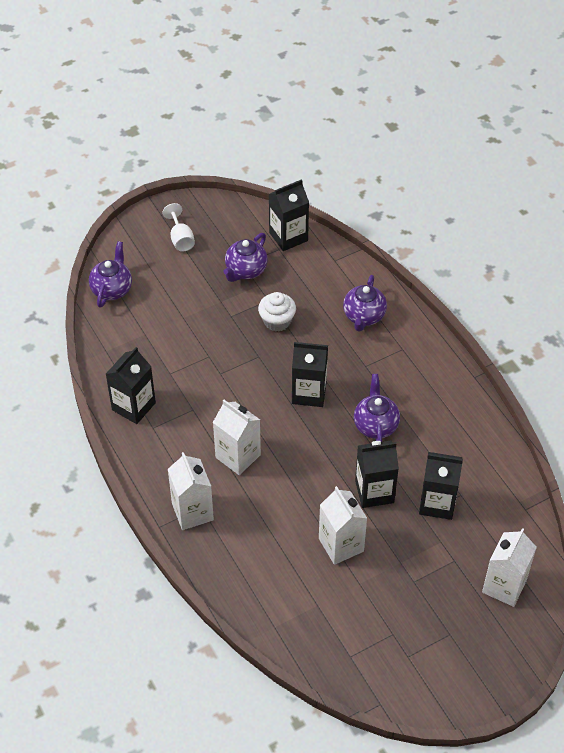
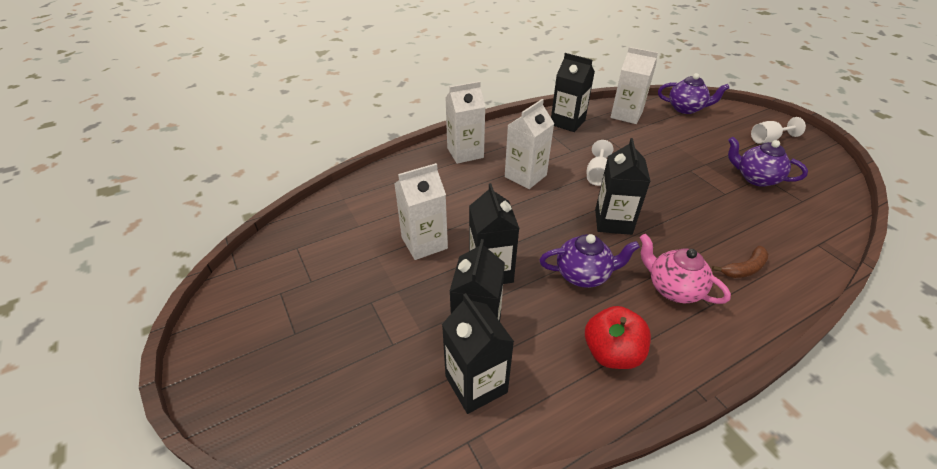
camera: 90 degrees right, 10 degrees down
white cupcake [258,292,296,332] -> none
black carton [269,179,309,251] -> black carton moved to [442,293,514,414]
purple teapot [343,275,387,332] -> brown banana [712,246,769,278]
white carton [482,528,537,607] -> white carton moved to [611,47,658,124]
none -> red apple [585,306,651,369]
none -> white goblet [587,140,613,186]
none -> pink teapot [640,234,731,304]

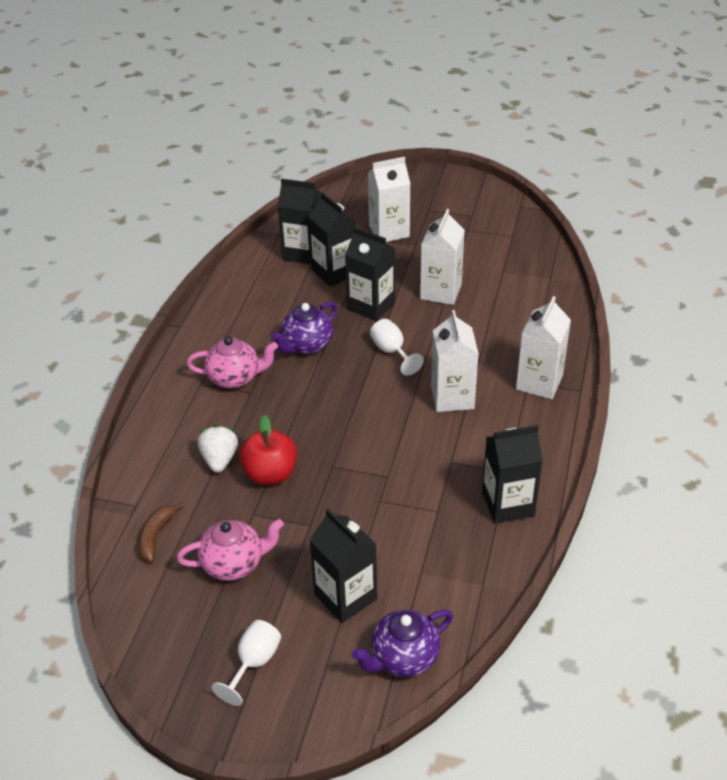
camera: 135 degrees right, 0 degrees up
red apple [585,306,651,369] -> red apple moved to [239,415,297,485]
white goblet [587,140,613,186] -> white goblet moved to [370,319,424,376]
black carton [595,138,650,235] -> black carton moved to [310,509,377,623]
white carton [611,47,658,124] -> white carton moved to [368,157,411,242]
brown banana [712,246,769,278] -> brown banana moved to [139,502,184,562]
purple teapot [728,137,808,187] -> pink teapot [176,519,284,581]
none -> white strawberry [197,425,238,473]

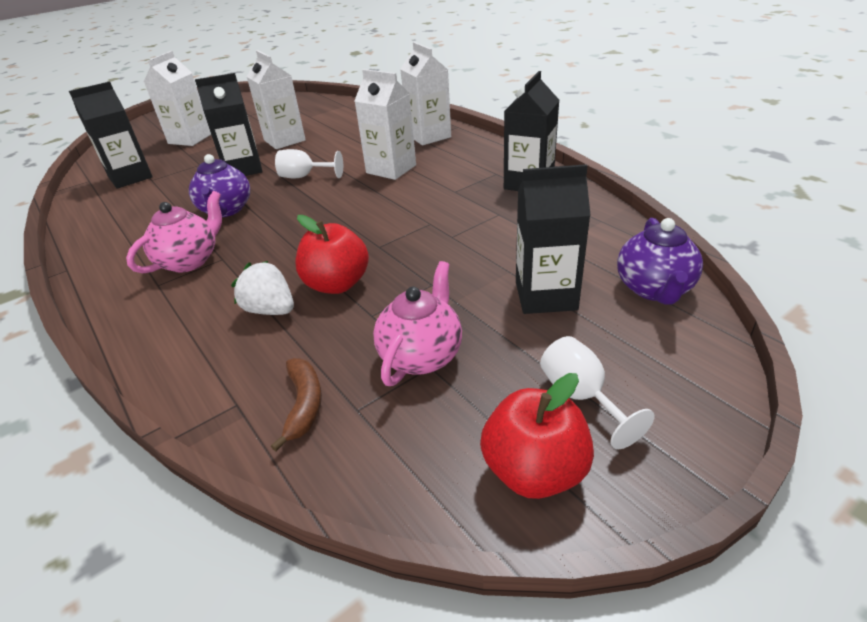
camera: 50 degrees left, 5 degrees down
brown banana [139,502,184,562] -> brown banana turned 150 degrees counterclockwise [271,358,322,451]
black carton [308,192,357,287] -> none
none -> red apple [480,373,594,499]

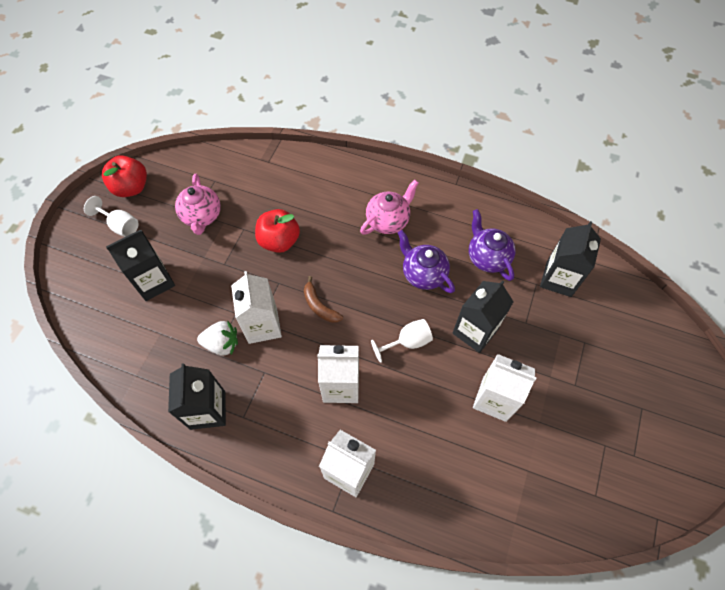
camera: 145 degrees right, 25 degrees up
pink teapot [126,191,222,273] -> pink teapot turned 135 degrees counterclockwise [360,179,419,235]
white carton [144,51,211,146] -> white carton moved to [231,271,282,344]
white strawberry [231,261,294,315] -> white strawberry moved to [197,321,238,356]
brown banana [271,358,322,451] -> brown banana moved to [304,276,343,323]
purple teapot [617,218,703,305] -> purple teapot moved to [469,209,515,281]

